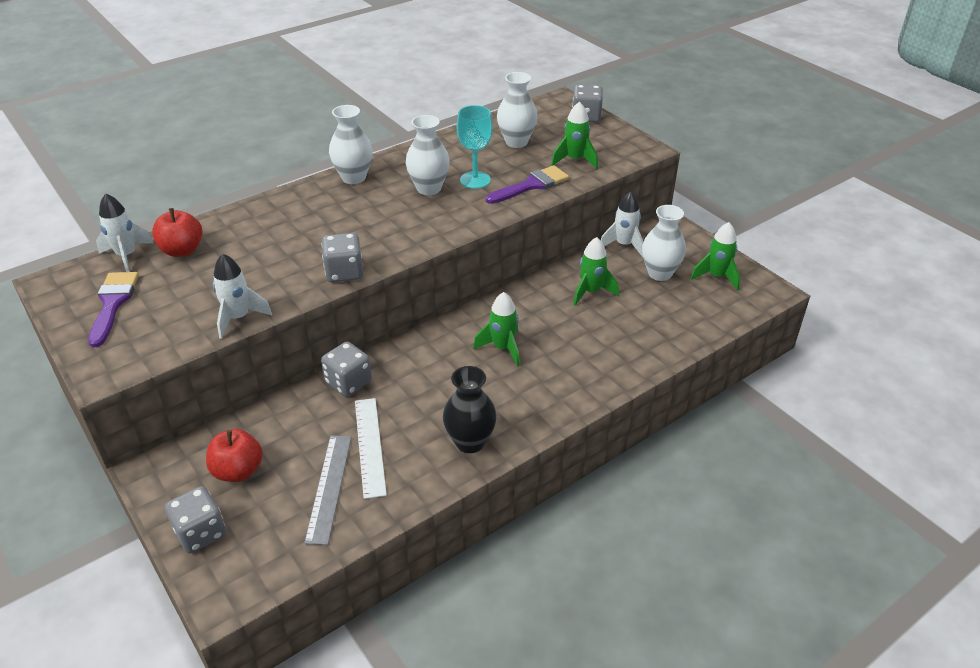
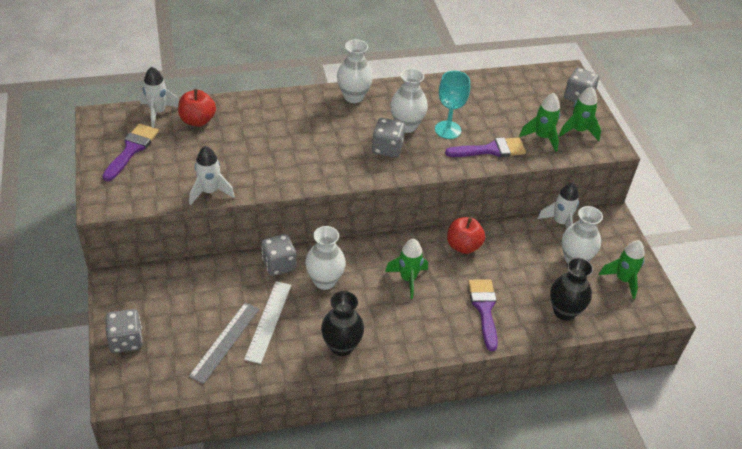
camera: 20 degrees right, 5 degrees up
red apple [206,429,263,482] -> red apple moved to [447,217,485,254]
grey dice [322,233,363,282] -> grey dice moved to [372,118,405,158]
white vase [497,72,538,148] -> white vase moved to [305,226,346,290]
green rocket [573,237,619,306] -> green rocket moved to [559,87,601,141]
none -> purple brush [468,279,498,351]
none -> black vase [550,257,593,321]

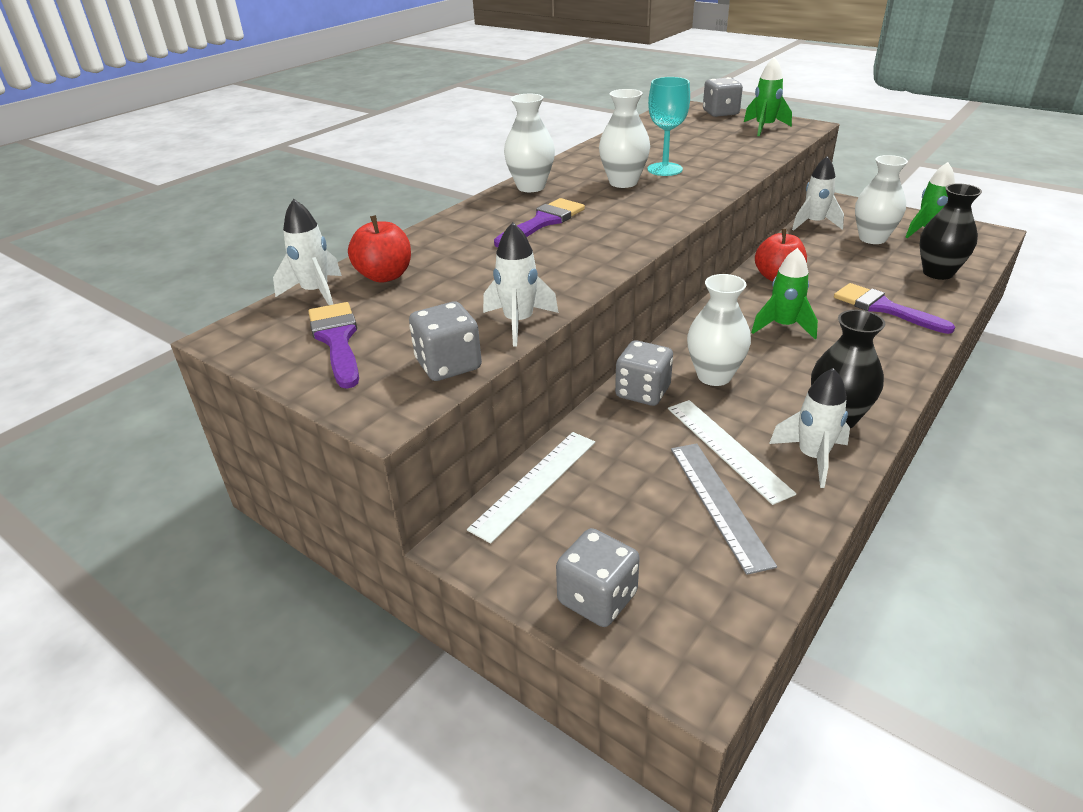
camera: 35 degrees left, 10 degrees down
grey dice [372,118,405,158] -> grey dice moved to [409,302,482,381]
purple brush [445,137,526,157] -> purple brush moved to [494,198,585,247]
green rocket [519,93,560,152] -> none
none -> white ruler [467,432,595,543]
none -> white rocket [769,368,850,488]

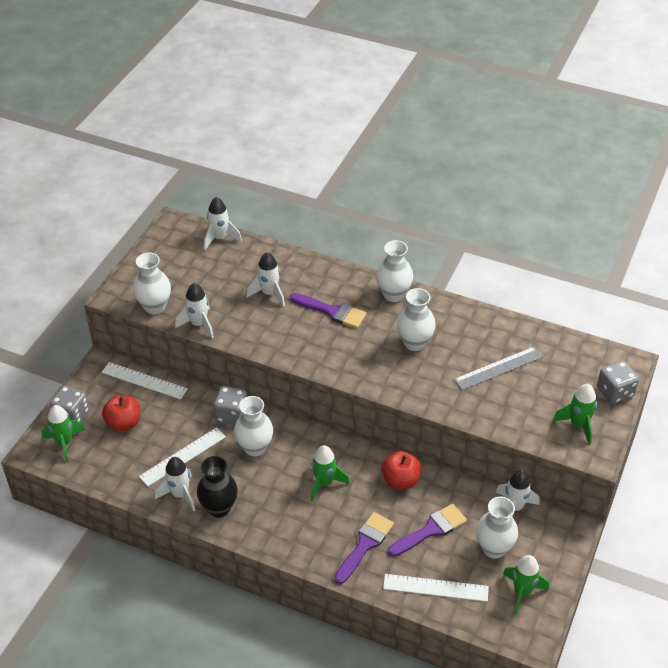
camera: 75 degrees right, 10 degrees up
purple brush [308,302,359,389] -> purple brush moved to [388,504,467,557]
red apple [348,215,411,283] -> red apple moved to [102,394,140,431]
grey dice [409,302,482,381] -> white vase [133,252,171,315]
turquoise goblet [647,77,690,176] -> none
grey ruler [671,443,777,575] -> grey ruler moved to [454,347,543,390]
black vase [920,183,982,280] -> white ruler [383,574,489,602]
none -> green rocket [41,405,85,462]
none -> white rocket [246,252,285,307]

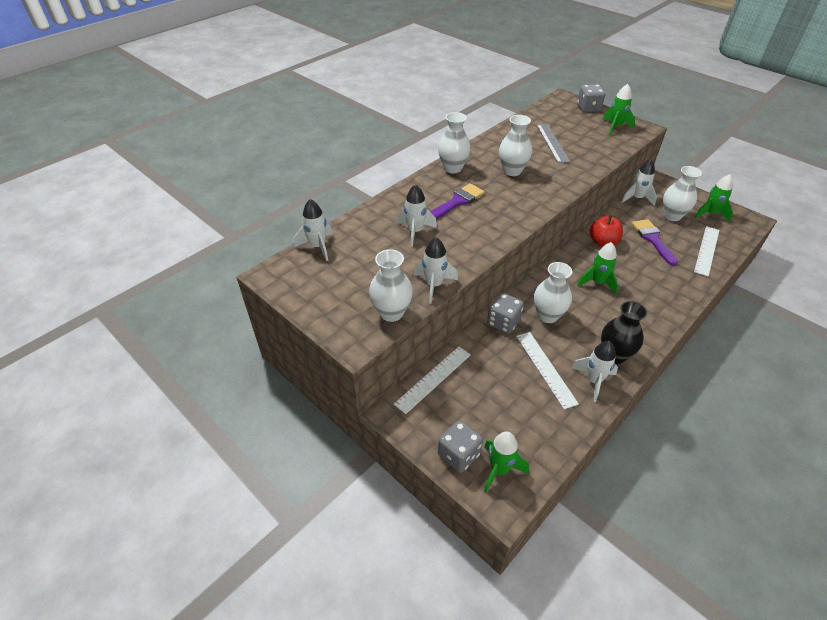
camera: 70 degrees left, 0 degrees up
red apple [102,394,140,431] -> none
purple brush [335,512,394,584] -> none

